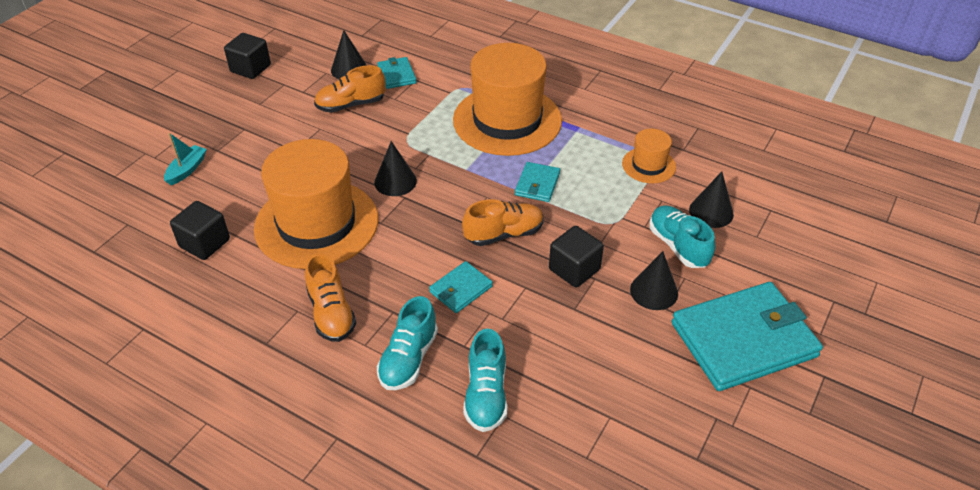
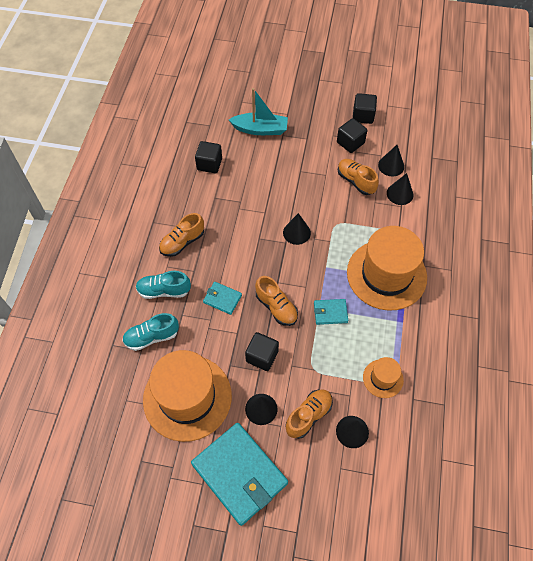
camera: 70 degrees right, 15 degrees up
turquoise boat [164,133,207,185] -> turquoise boat [229,88,288,135], size x1.74
orange hat [254,139,378,269] -> orange hat moved to [143,350,232,442]
turquoise wallet [377,57,417,89] -> black cone [387,173,414,205]
turquoise shoe [649,205,715,268] -> orange shoe [286,389,333,439]
none -> black cube [337,118,367,153]

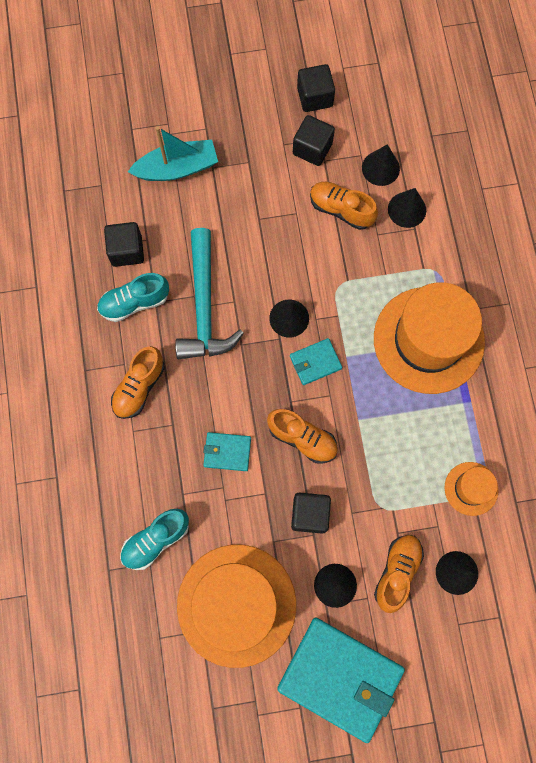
camera: 20 degrees left, 15 degrees up
turquoise shoe [136,271,191,299] -> turquoise shoe moved to [97,273,169,322]
turquoise wallet [314,299,348,325] -> turquoise wallet moved to [290,338,342,385]
none -> turquoise hammer [175,228,244,359]

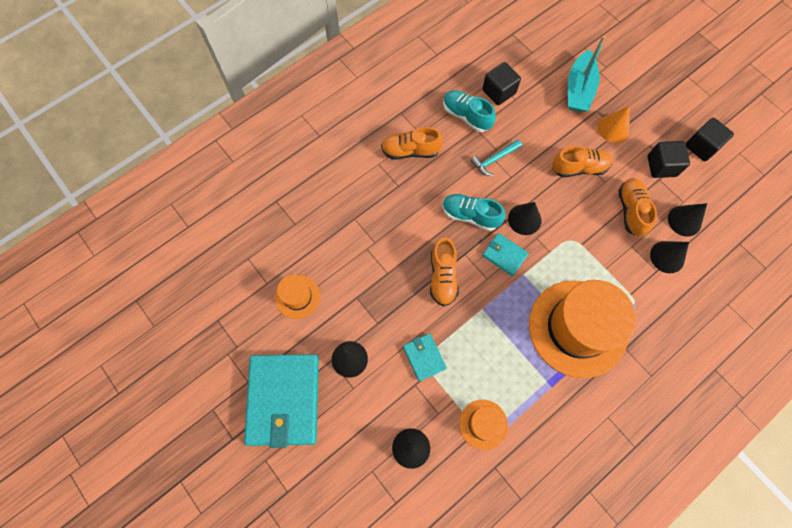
camera: 60 degrees right, 5 degrees down
turquoise shoe [120,509,189,570] -> turquoise shoe moved to [442,194,505,231]
turquoise boat [128,126,218,181] -> turquoise boat turned 60 degrees clockwise [568,36,605,112]
turquoise hammer [175,228,244,359] -> turquoise hammer [471,140,522,176], size x0.49
orange hat [177,545,296,668] -> orange hat [275,275,320,319], size x0.47
turquoise wallet [203,432,251,471] -> turquoise wallet moved to [403,333,447,381]
black cube [291,493,331,534] -> none
orange shoe [374,535,424,613] -> orange shoe moved to [552,146,612,177]
none -> orange cone [598,106,630,143]

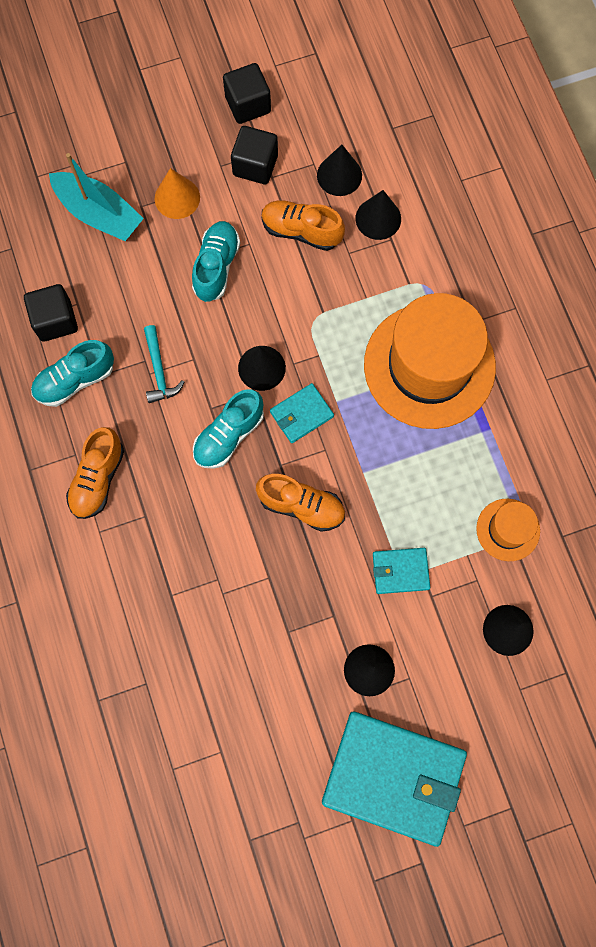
camera: 70 degrees left, 5 degrees up
orange hat [275,275,320,319] -> none
orange shoe [552,146,612,177] -> turquoise shoe [192,221,240,302]

